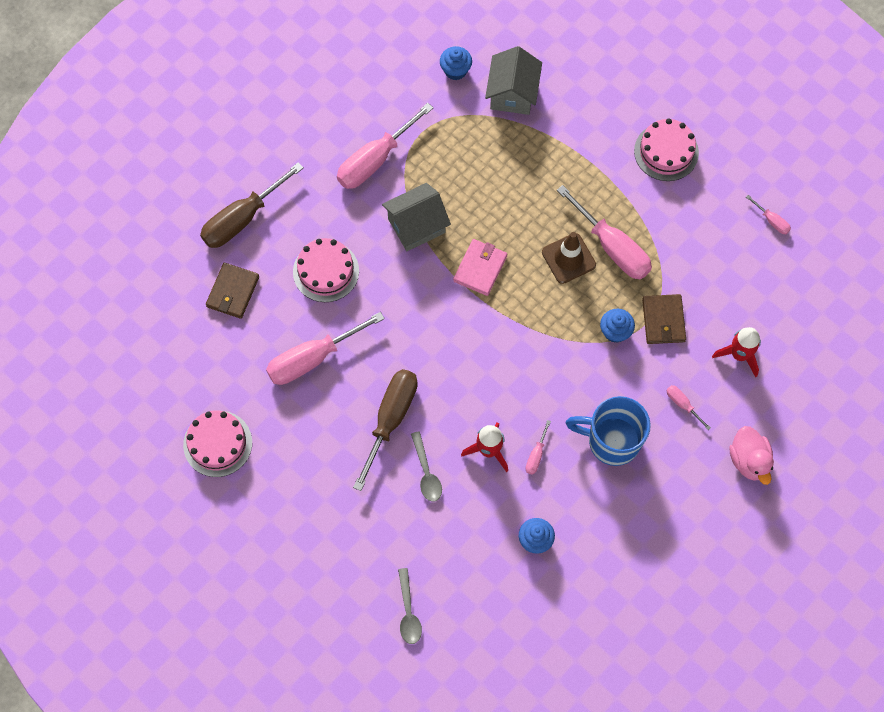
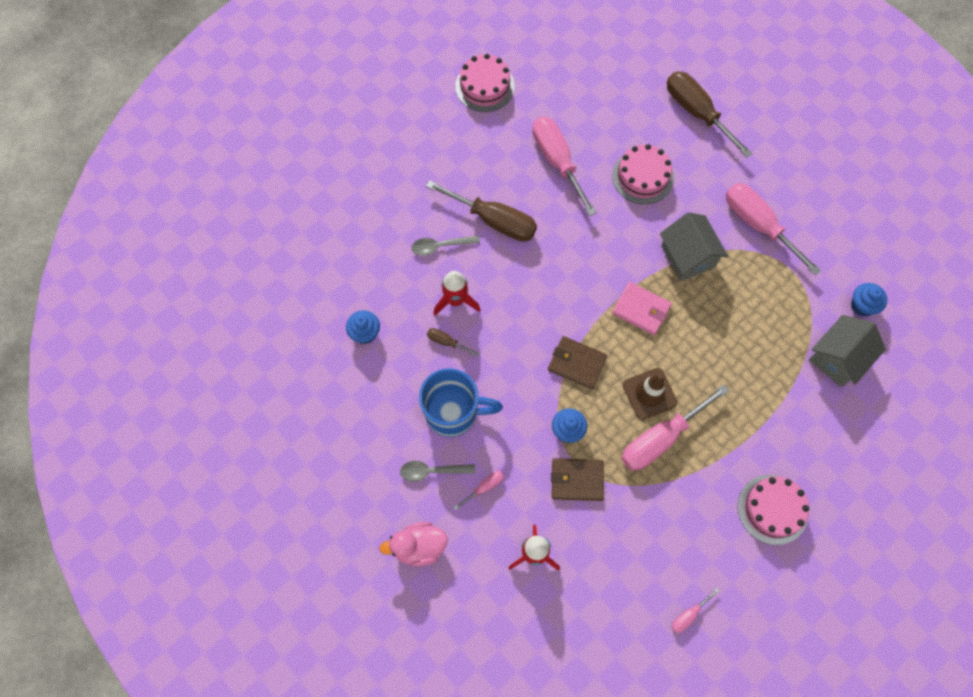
camera: 95 degrees right, 0 degrees up
brown wallet [206,263,259,319] -> brown wallet moved to [548,336,607,389]
grey spoon [398,568,422,644] -> grey spoon moved to [400,461,475,482]
grey house [485,46,542,115] -> grey house turned 60 degrees counterclockwise [809,315,886,387]
pink screwdriver [526,420,551,475] -> brown screwdriver [427,328,479,356]
blue mug [566,396,651,466] -> blue mug turned 75 degrees clockwise [419,368,503,437]

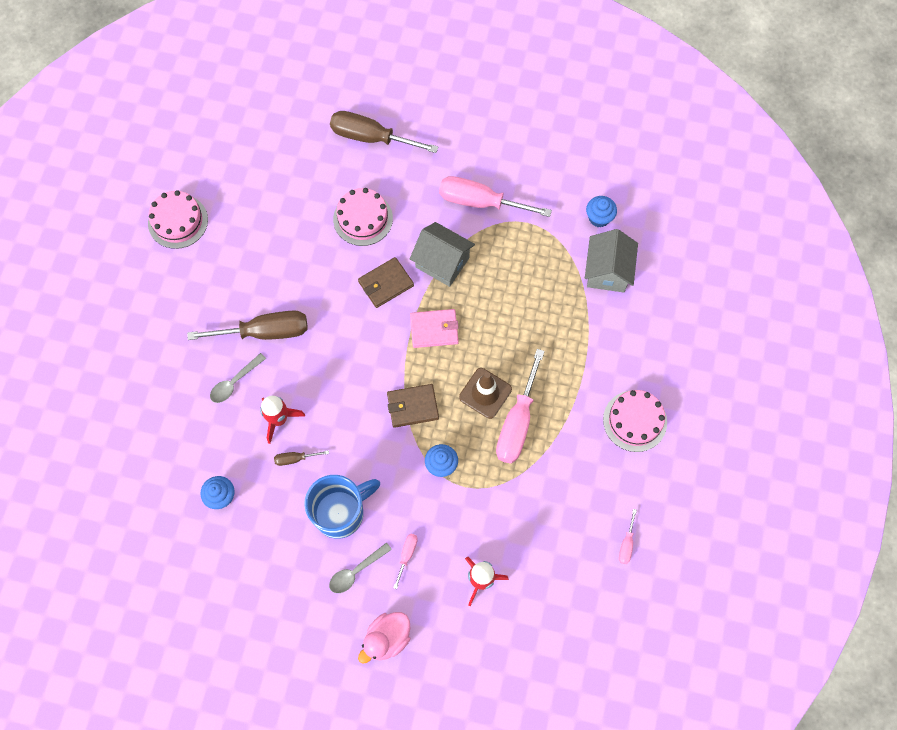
camera: 35 degrees left, 0 degrees up
pink screwdriver [532,117,597,216] -> none
brown wallet [551,458,604,501] -> brown wallet moved to [358,257,414,308]

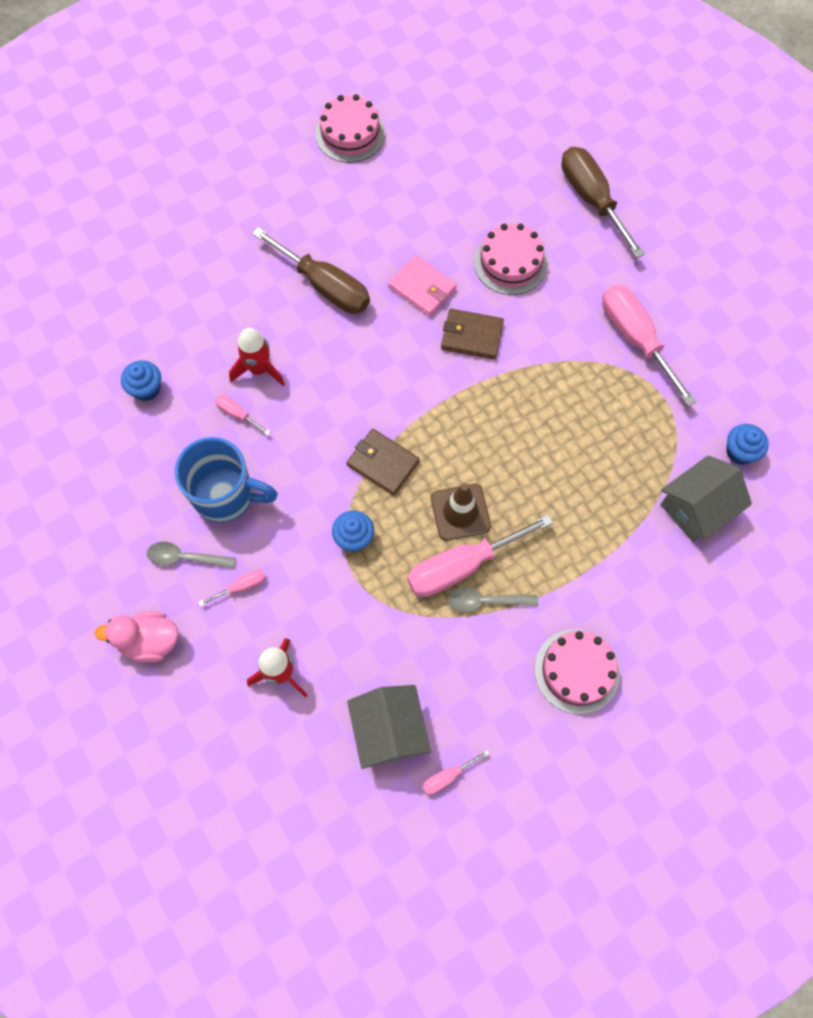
camera: 45 degrees right, 0 degrees up
grey spoon [210,353,266,403] -> grey spoon moved to [448,588,538,613]
brown screwdriver [274,450,329,466] -> pink screwdriver [215,395,270,435]
grey house [410,222,475,287] -> grey house moved to [347,685,431,769]
pink wallet [410,309,459,348] -> pink wallet moved to [388,255,457,317]

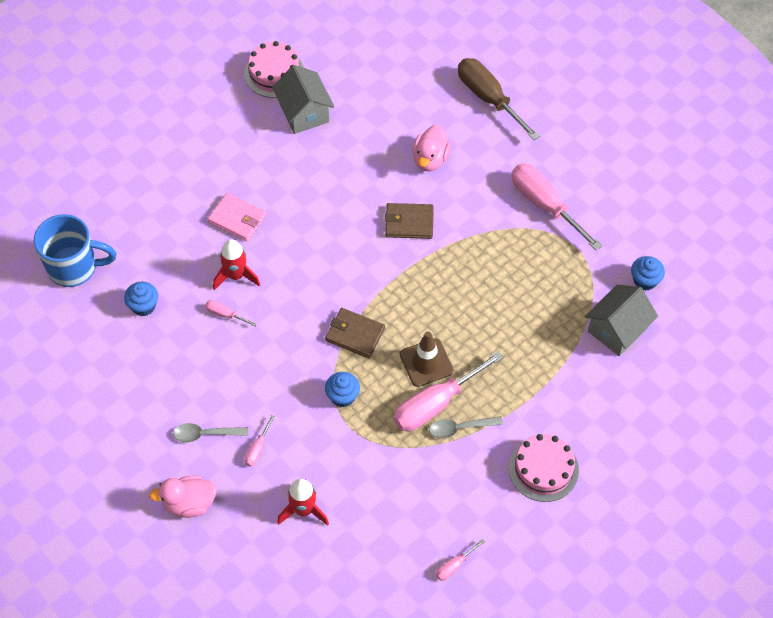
camera: 10 degrees left, 10 degrees down
blue mug [175,437,278,523] -> blue mug moved to [34,214,117,287]
pink screwdriver [199,569,266,606] -> pink screwdriver turned 150 degrees clockwise [244,415,275,467]
brown screwdriver [252,227,370,314] -> none
grey house [347,685,431,769] -> grey house moved to [272,65,334,134]
pink wallet [388,255,457,317] -> pink wallet moved to [208,193,266,241]
pink cake [474,223,548,295] -> pink duck [412,125,451,171]

